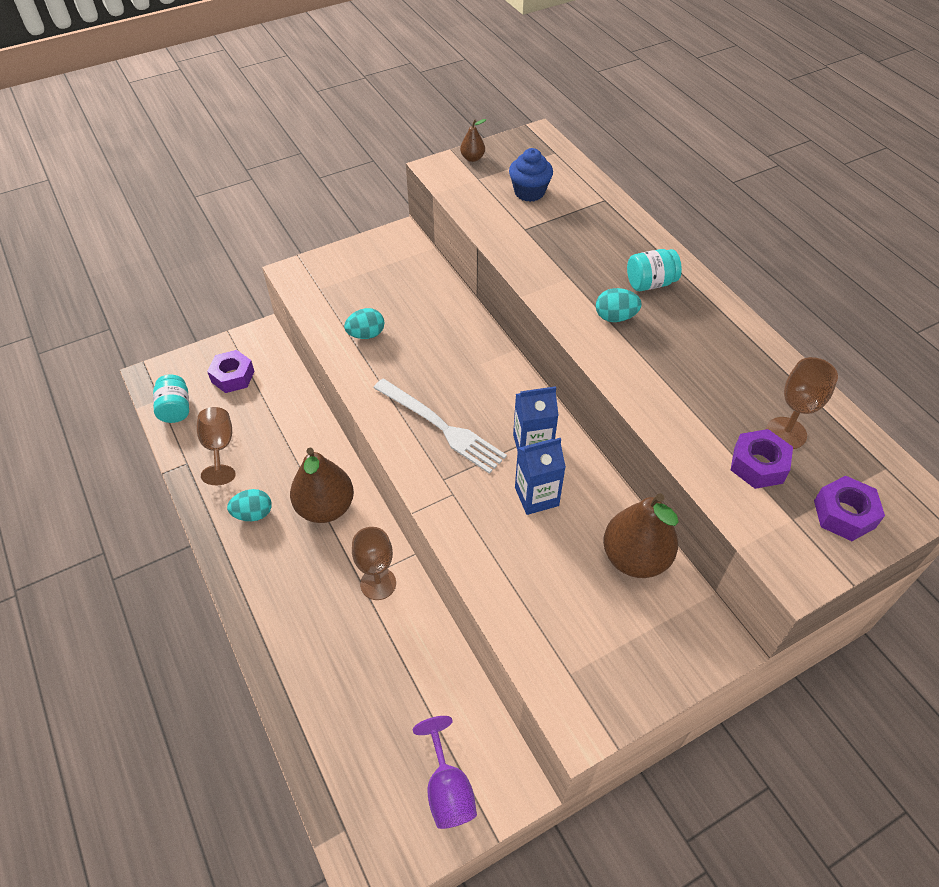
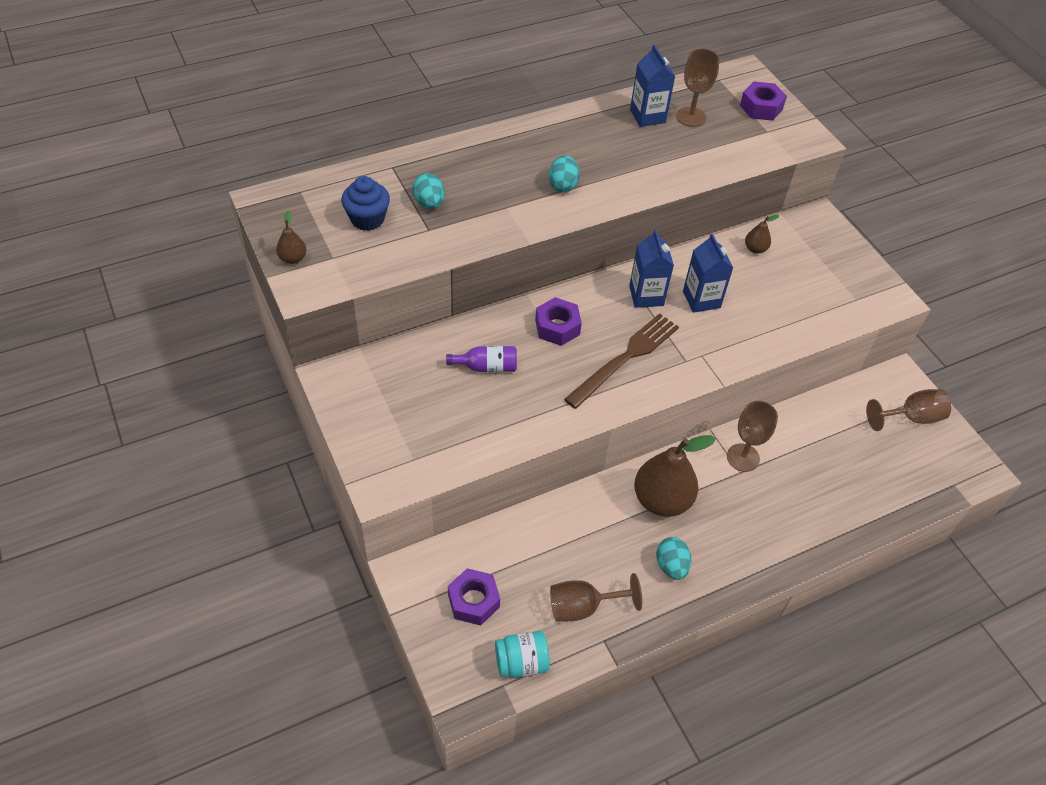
camera: 90 degrees left, 0 degrees up
turquoise egg [344,308,384,339] -> turquoise egg moved to [412,173,445,209]
white fork [373,379,507,474] -> brown fork [564,313,679,409]
purple goblet [413,716,477,829] -> brown goblet [866,389,951,431]
brown pear [603,493,679,578] -> brown pear [745,215,779,254], size x0.46
turquoise jar [627,249,682,291] -> none
purple nut [731,429,793,489] -> purple nut moved to [535,297,582,346]
none -> purple bottle [446,346,517,372]
none -> blue carton [630,45,675,127]

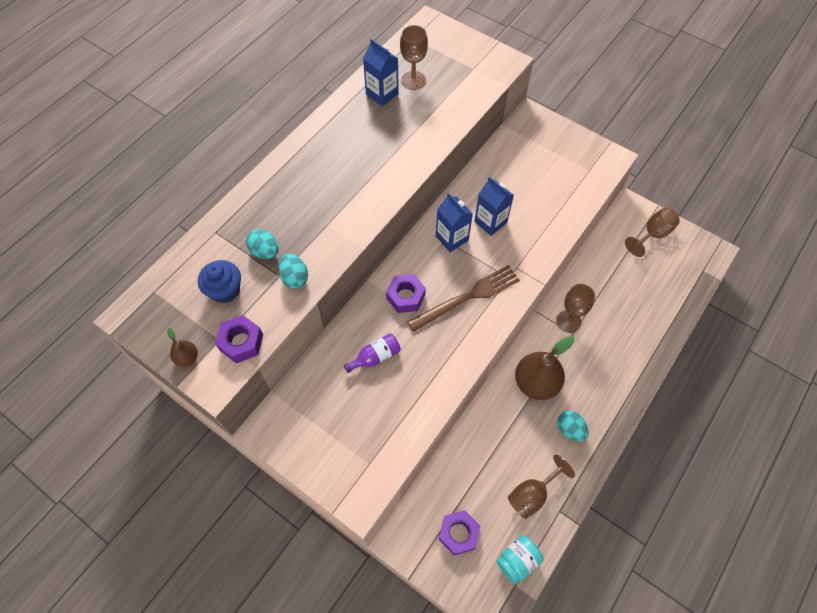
camera: 25 degrees left, 10 degrees up
turquoise egg [549,155,580,192] -> turquoise egg moved to [278,254,308,289]
brown fork [564,313,679,409] -> brown fork turned 45 degrees clockwise [407,265,520,332]
purple nut [740,81,787,121] -> purple nut moved to [215,315,263,363]
brown pear [745,215,779,254] -> none

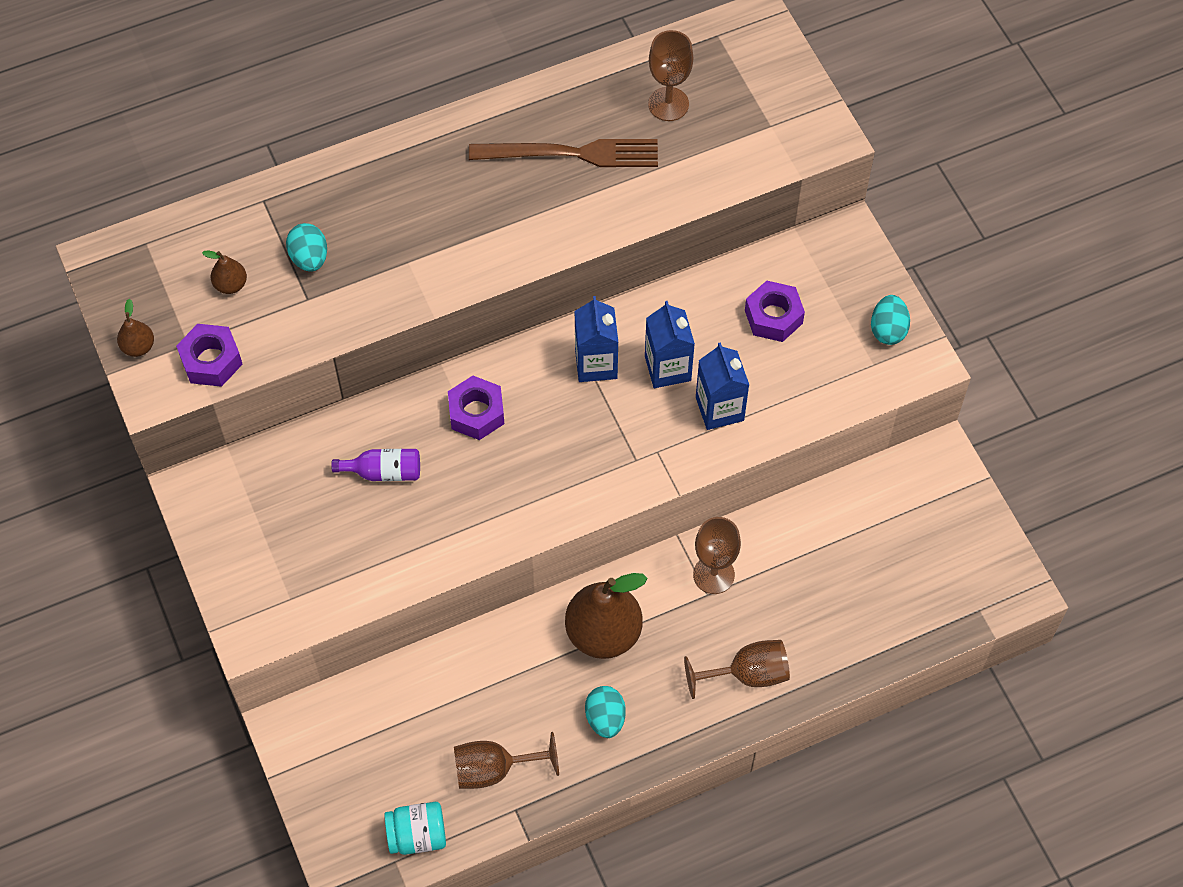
camera: 30 degrees right, 0 degrees up
blue cupcake [198,260,241,303] -> brown pear [202,250,247,294]
turquoise egg [278,254,308,289] -> turquoise egg moved to [871,295,910,345]
blue carton [363,39,399,106] -> blue carton moved to [696,342,749,430]
brown fork [407,265,520,332] -> brown fork moved to [469,139,658,167]
purple nut [439,510,480,555] -> purple nut moved to [745,281,805,342]
brown goblet [625,208,680,257] -> brown goblet moved to [684,640,790,699]

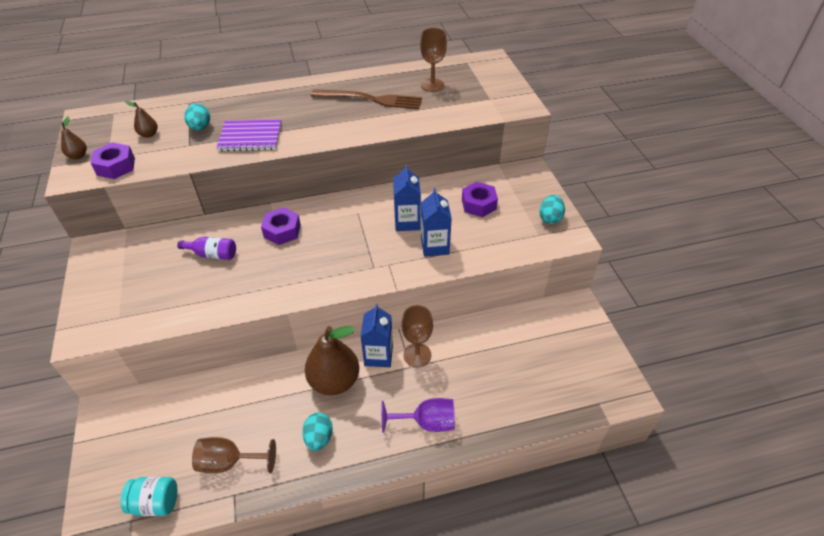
camera: 10 degrees right, 15 degrees down
blue carton [574,296,618,382] -> blue carton moved to [360,304,393,367]
brown goblet [684,640,790,699] -> purple goblet [381,398,455,433]
none -> purple notebook [216,120,282,151]

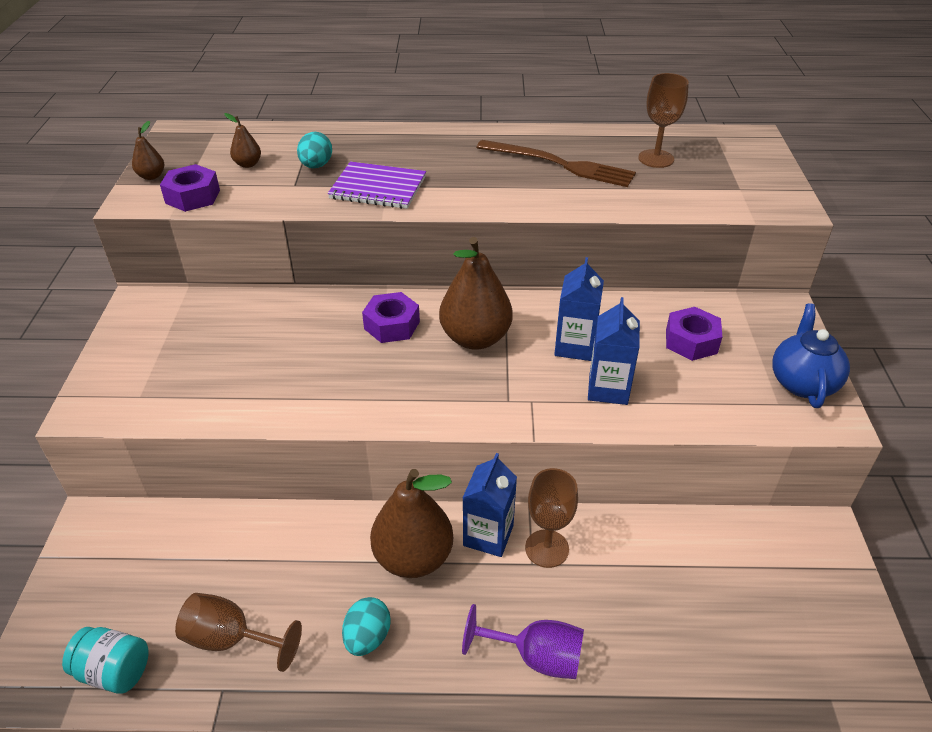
camera: 15 degrees right, 5 degrees down
purple bottle [177,237,236,260] -> none
turquoise egg [539,195,565,224] -> blue teapot [772,304,850,408]
none -> brown pear [439,237,513,350]

